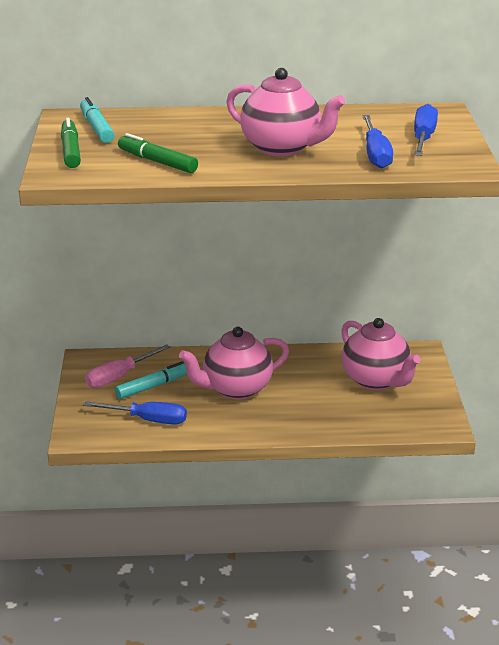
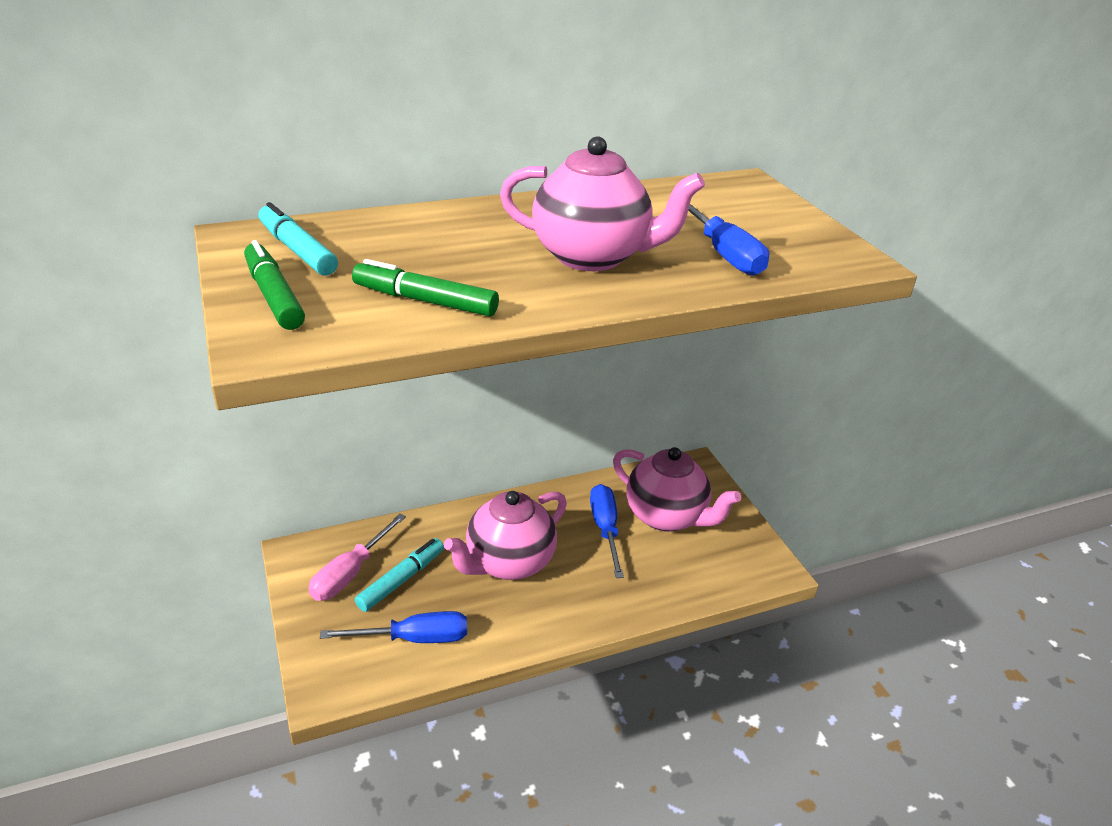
camera: 20 degrees left, 5 degrees up
blue screwdriver [414,104,438,156] -> blue screwdriver moved to [590,484,624,578]

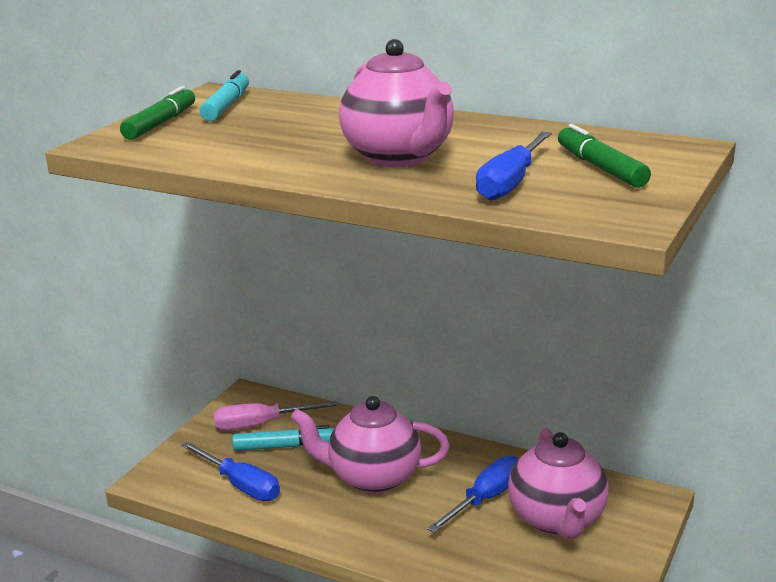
camera: 50 degrees right, 10 degrees down
green marker [352,259,499,317] -> green marker moved to [558,124,651,188]

